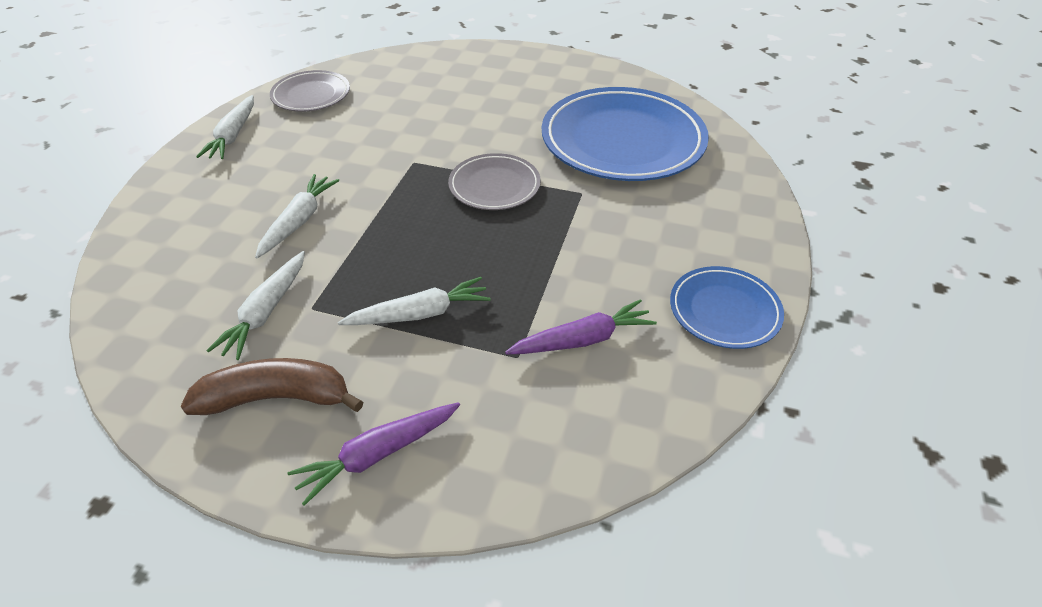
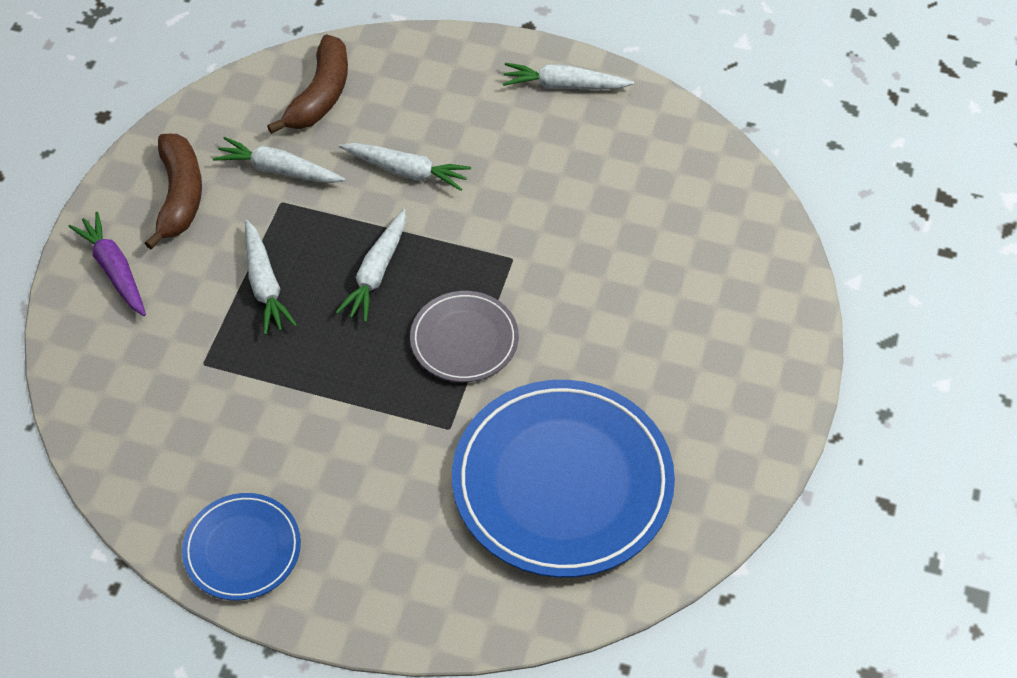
camera: 90 degrees right, 10 degrees up
grey plate [270,70,350,112] -> none
purple carrot [505,299,657,355] -> none
none -> brown banana [267,34,348,134]
none -> white carrot [335,209,406,322]

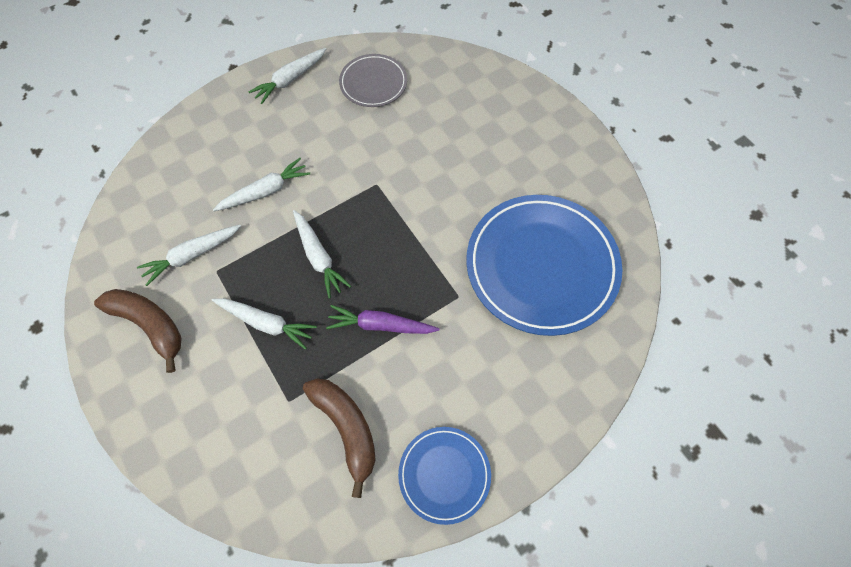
camera: 50 degrees left, 10 degrees up
purple carrot [69,212,146,316] -> purple carrot moved to [326,305,440,334]
brown banana [267,34,348,134] -> brown banana moved to [303,379,376,498]
grey plate [410,291,519,382] -> grey plate moved to [339,54,407,107]

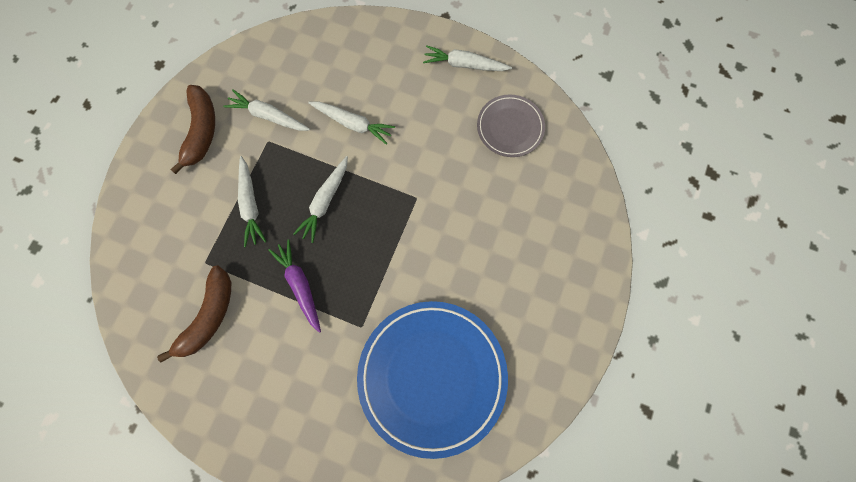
camera: 55 degrees right, 10 degrees up
blue plate [398,427,491,525] -> none

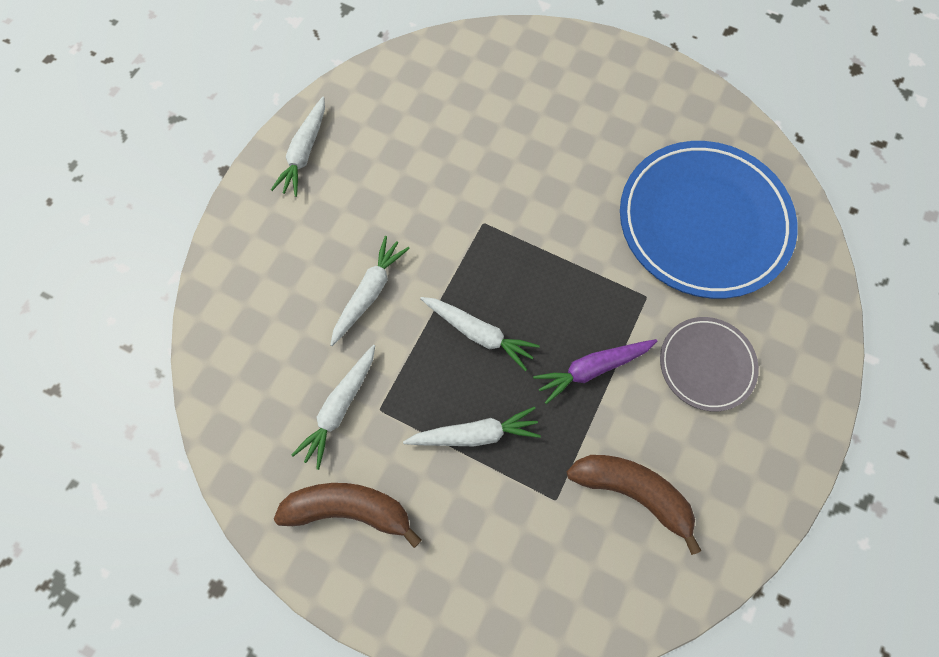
camera: 85 degrees left, 5 degrees down
grey plate [477,94,545,157] -> grey plate moved to [660,317,759,411]

